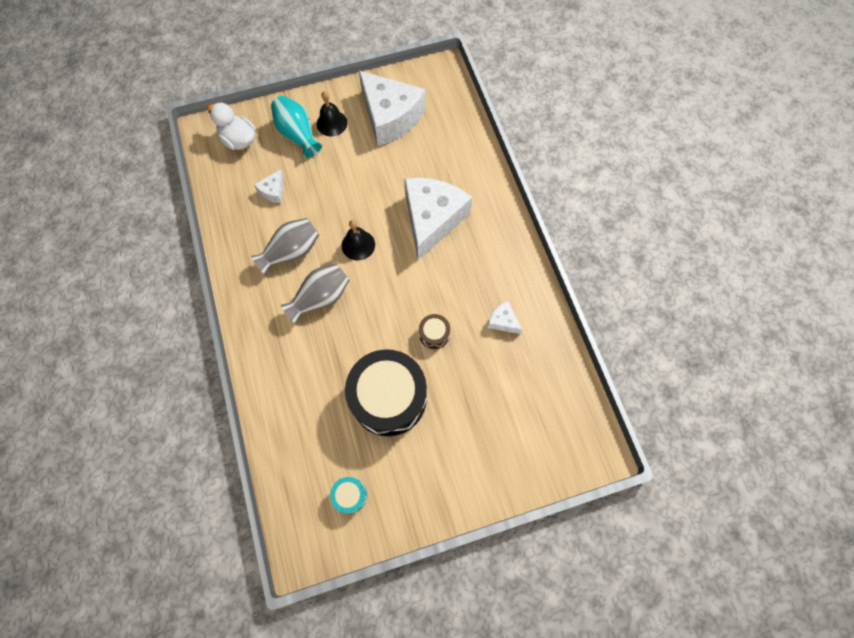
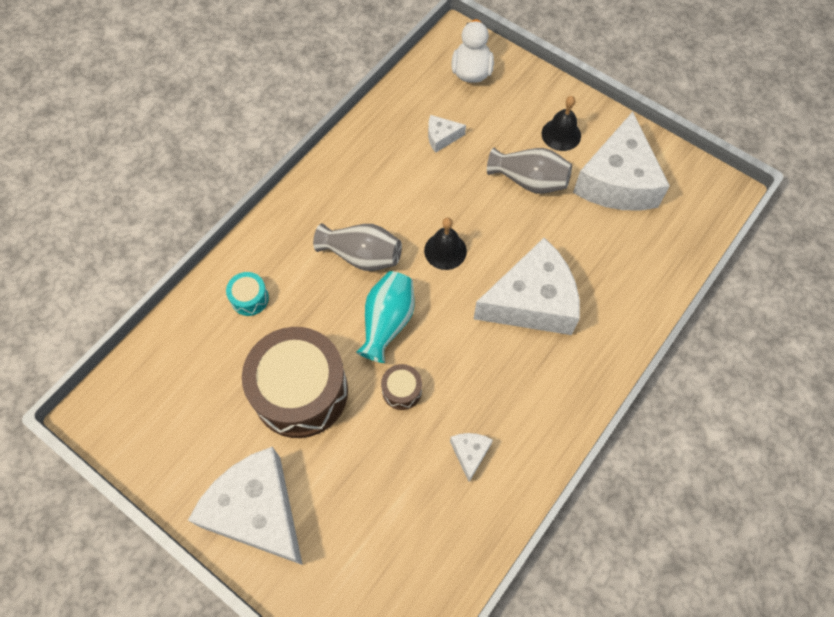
camera: 55 degrees right, 5 degrees down
grey vase [251,218,319,275] -> grey vase moved to [487,147,572,194]
turquoise vase [271,96,322,158] -> turquoise vase moved to [356,271,415,363]
turquoise drum [330,477,367,513] -> turquoise drum moved to [226,272,269,316]
black drum [345,349,427,436] -> brown drum [242,327,348,438]
none -> white cheese [188,447,303,565]

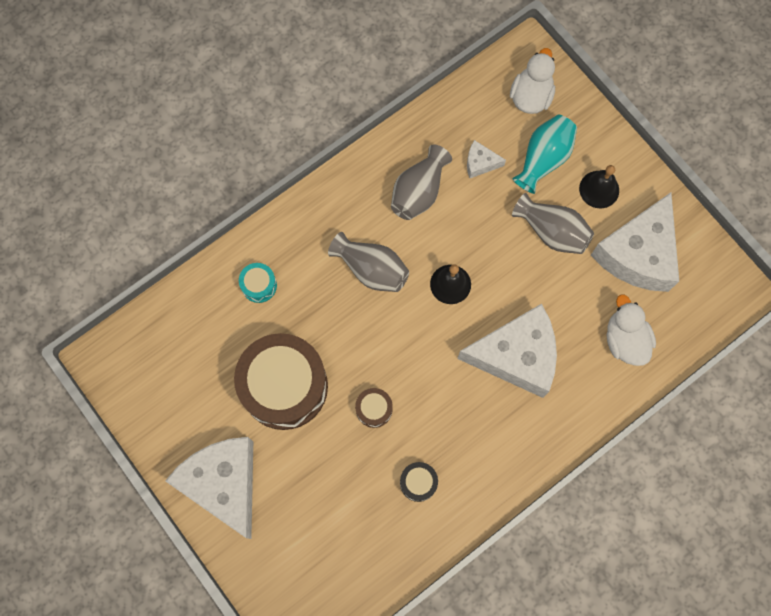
camera: 15 degrees right, 10 degrees up
turquoise vase [356,271,415,363] -> turquoise vase moved to [512,115,577,194]
white cheese [450,433,493,482] -> black drum [400,462,438,502]
none -> grey vase [391,144,452,220]
none -> white duck [607,294,656,366]

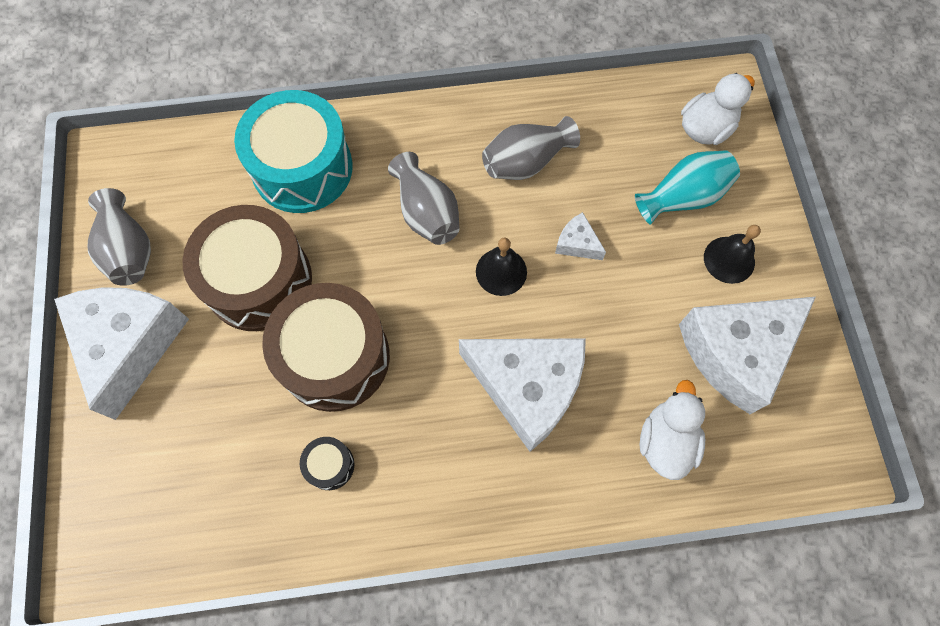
camera: 30 degrees right, 5 degrees down
turquoise drum [239,263,277,303] -> turquoise drum [234,90,353,213], size x2.38
brown drum [355,388,393,428] -> brown drum [262,283,390,412], size x2.38
white cheese [467,140,506,178] -> white cheese moved to [555,212,606,260]
grey vase [512,193,594,254] -> grey vase moved to [88,188,151,286]

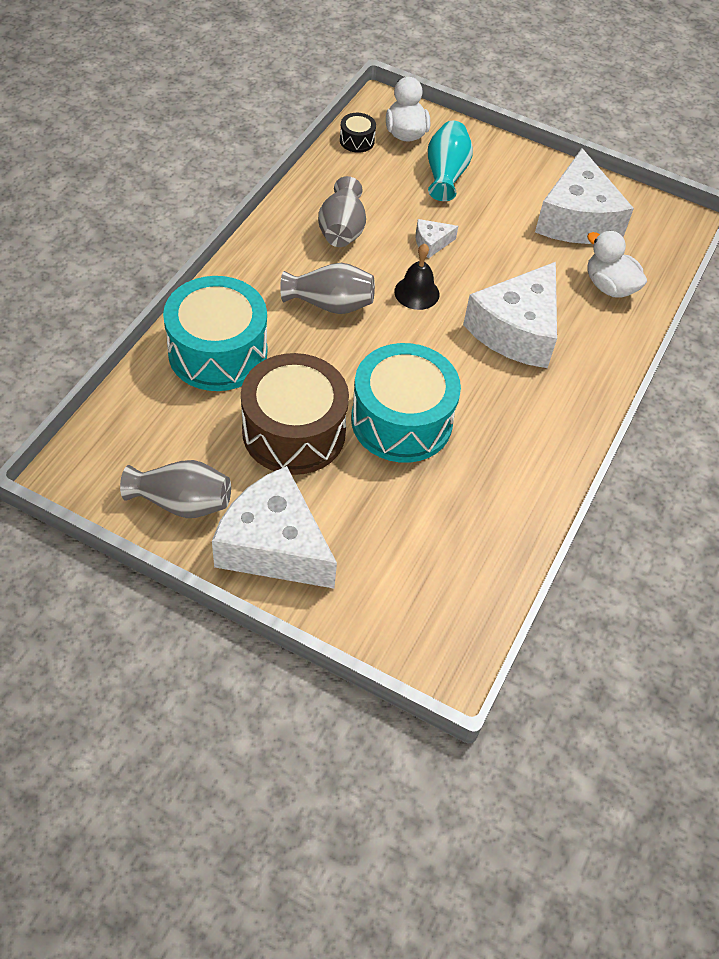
camera: 60 degrees left, 15 degrees down
brown drum [262,283,390,412] -> turquoise drum [351,343,461,463]
black drum [300,437,354,490] -> black drum moved to [340,113,376,153]
white cheese [459,338,586,452] -> white cheese turned 150 degrees clockwise [463,262,557,368]
black bell [704,225,761,284] -> none

